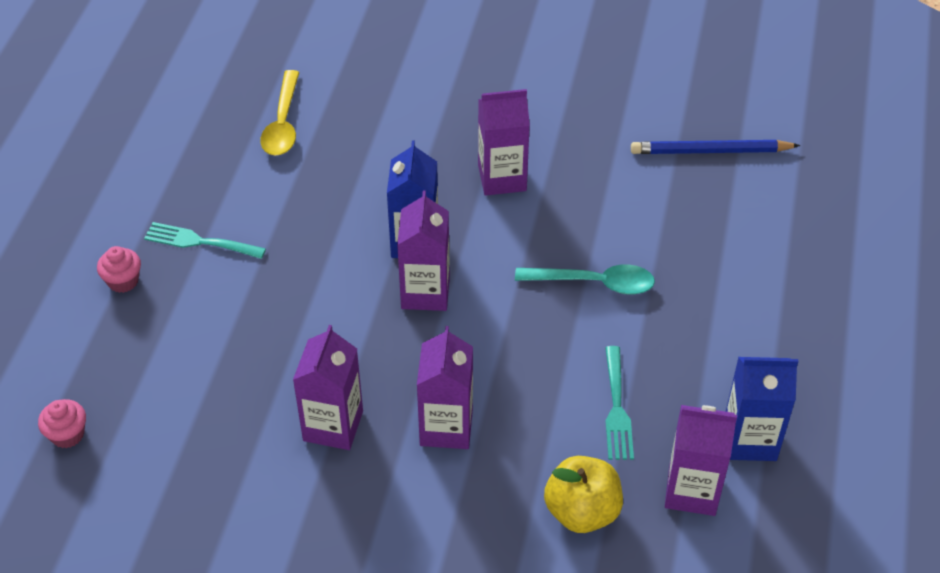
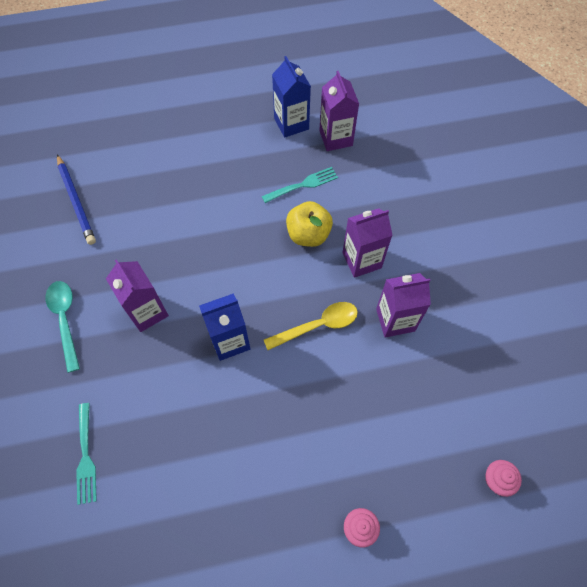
camera: 115 degrees left, 15 degrees up
turquoise fork [144,222,266,259] -> turquoise fork moved to [76,403,97,505]
yellow spoon [260,70,299,155] -> yellow spoon moved to [264,302,358,350]
purple carton [397,190,450,311] -> none
turquoise spoon [515,264,655,295] -> turquoise spoon moved to [45,281,80,373]
yellow apple [544,456,623,533] -> yellow apple moved to [286,201,333,247]

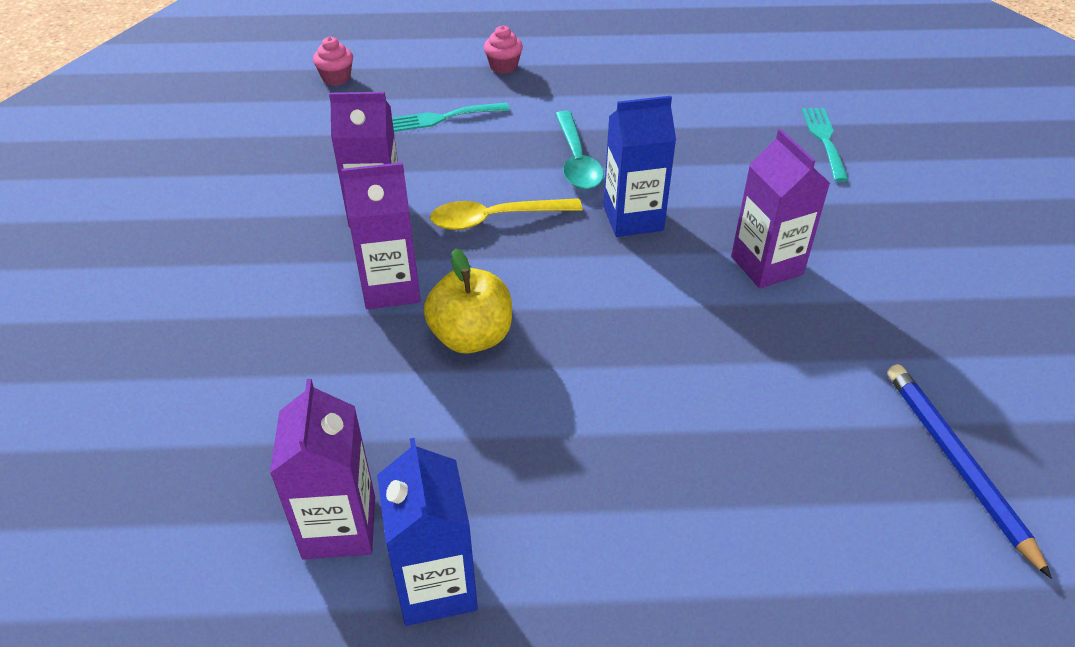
camera: 170 degrees left, 20 degrees down
turquoise spoon [45,281,80,373] -> turquoise spoon moved to [555,111,604,190]
turquoise fork [262,167,338,203] -> turquoise fork moved to [392,103,510,132]

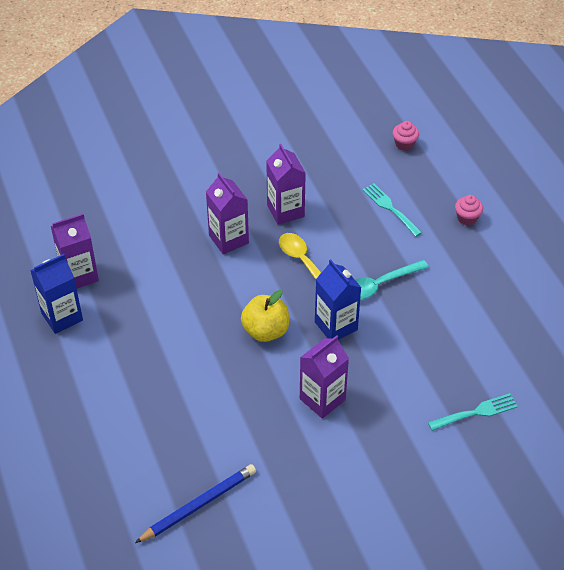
camera: 70 degrees right, 5 degrees up
yellow apple [424,248,512,354] -> yellow apple moved to [241,290,289,342]

